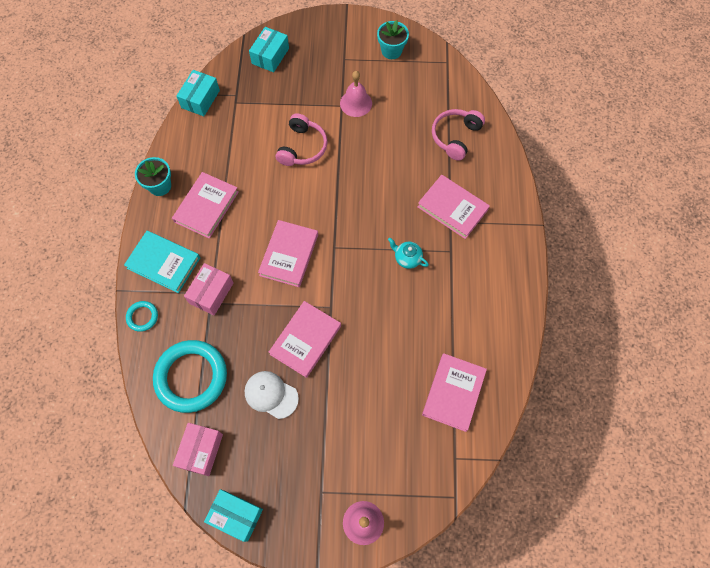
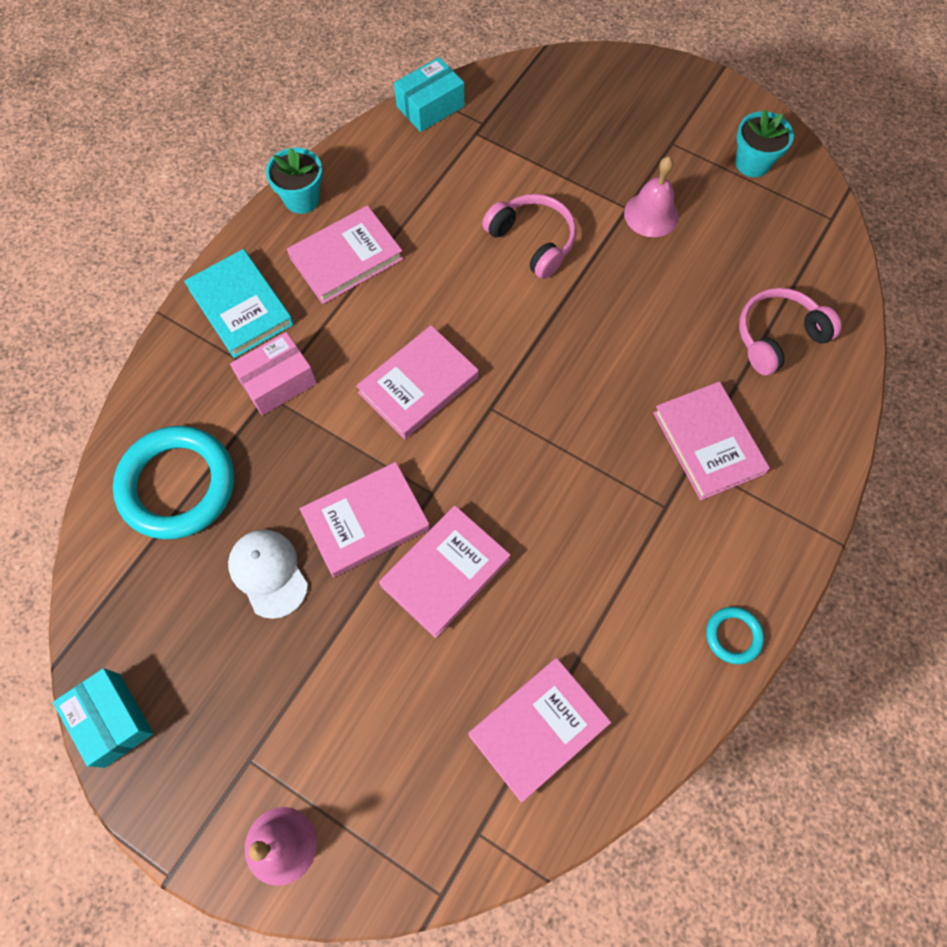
camera: 30 degrees right, 0 degrees up
turquoise ring [126,301,158,332] -> turquoise ring moved to [706,607,764,664]
pink box [173,423,223,476] -> none
turquoise box [249,27,289,72] -> none
pink headphones [276,113,328,166] -> pink headphones turned 90 degrees counterclockwise [482,194,576,279]
turquoise teapot [388,238,429,269] -> none
none -> pink book [379,506,511,638]

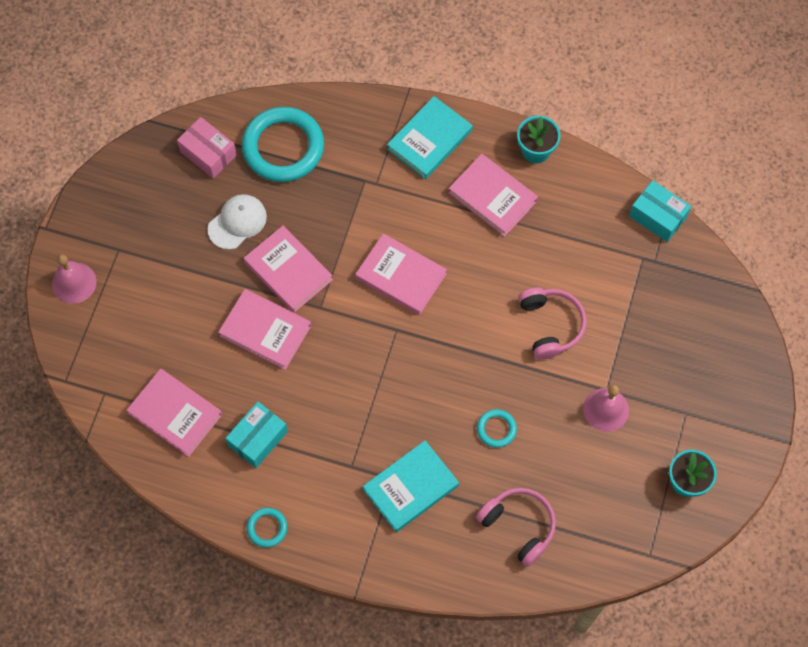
camera: 75 degrees right, 0 degrees up
turquoise box [53,668,154,768] -> turquoise box moved to [225,402,288,468]
pink box [230,332,317,415] -> pink box moved to [177,117,237,179]
pink headphones [482,194,576,279] -> pink headphones turned 45 degrees counterclockwise [518,288,587,360]
pink book [653,381,770,500] -> turquoise book [363,440,459,532]
none -> turquoise ring [477,409,517,448]

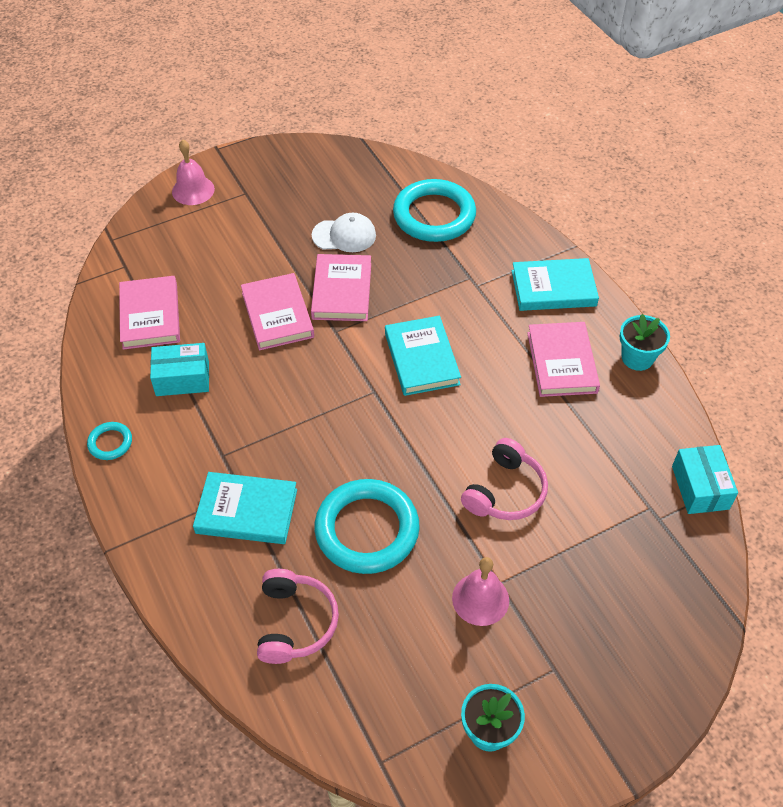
camera: 45 degrees right, 15 degrees down
pink box [177,117,237,179] -> none
pink book [356,233,447,315] -> turquoise book [385,316,461,396]
turquoise ring [477,409,517,448] -> turquoise ring [315,479,420,574], size x2.21

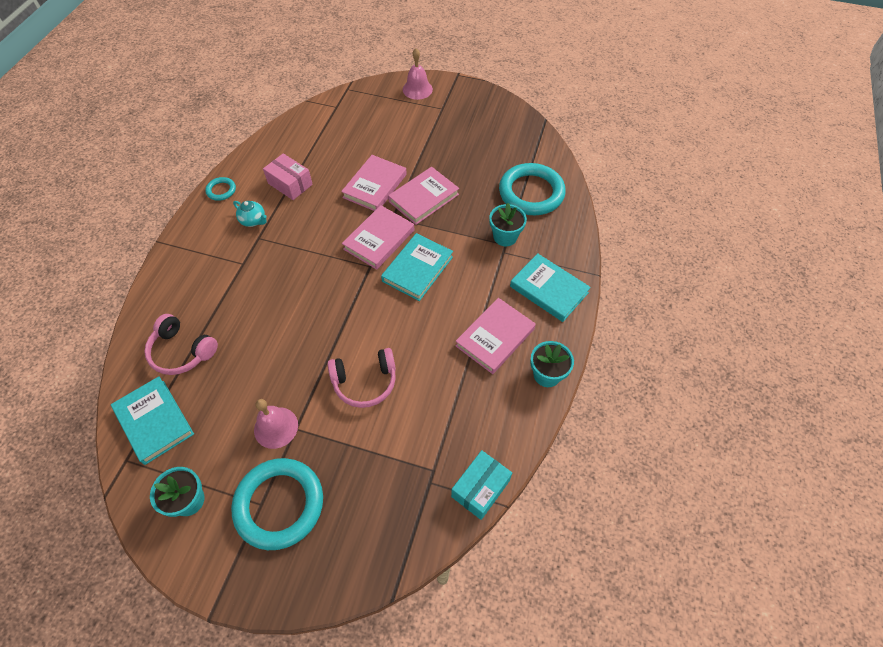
camera: 45 degrees right, 5 degrees up
pink book [119,276,180,350] -> pink book moved to [342,205,415,270]
turquoise box [150,343,209,396] -> pink box [263,153,313,200]
turquoise book [193,472,297,544] -> turquoise book moved to [111,376,194,465]
pink headphones [257,569,339,664] -> pink headphones turned 75 degrees clockwise [144,314,218,375]
white cap [312,213,376,252] -> none
turquoise ring [315,479,420,574] -> turquoise ring moved to [231,458,323,550]
none -> turquoise teapot [233,201,267,227]
none -> turquoise flower pot [490,203,527,246]

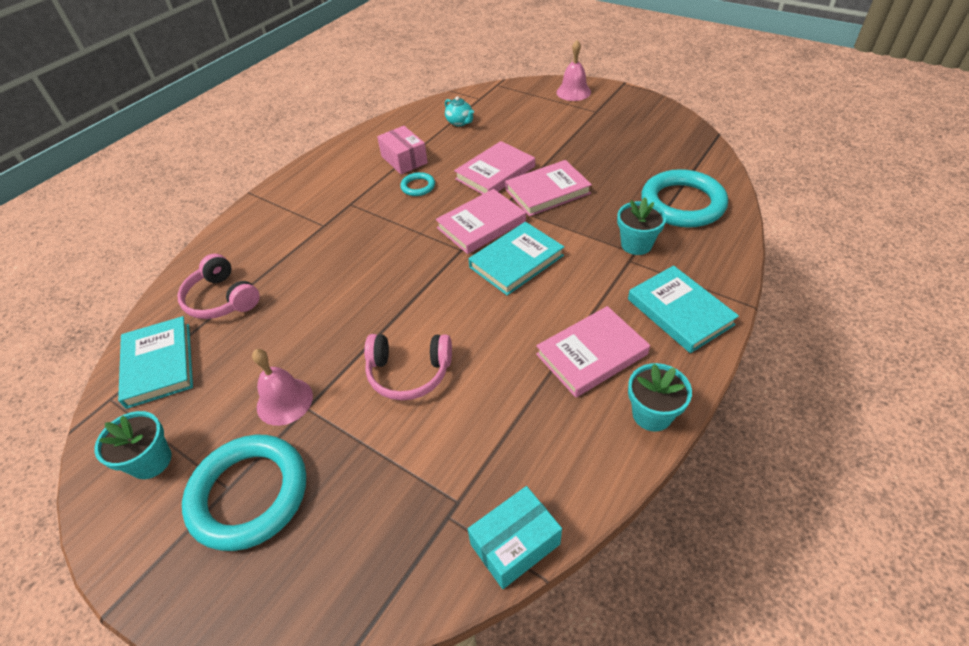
camera: 20 degrees right, 10 degrees down
turquoise ring [205,177,236,201] -> turquoise ring moved to [400,172,435,196]
turquoise teapot [233,201,267,227] -> turquoise teapot moved to [445,96,474,126]

